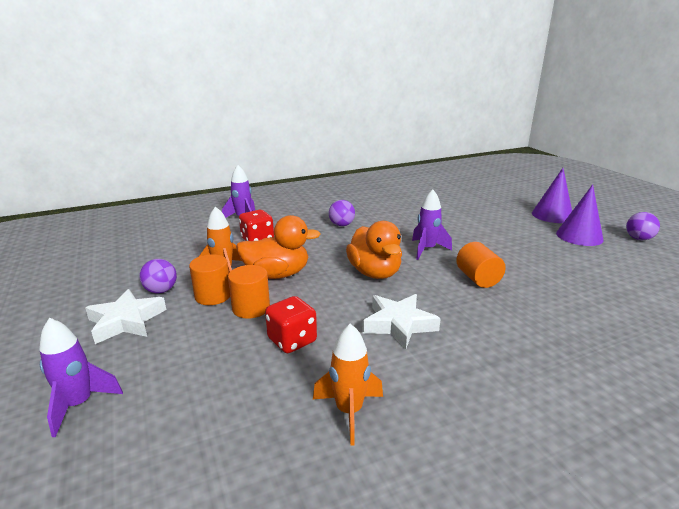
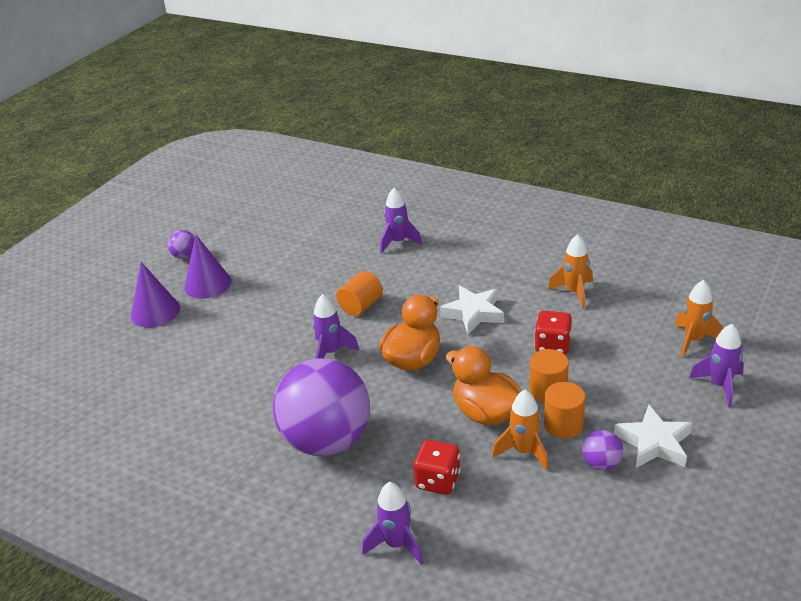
camera: 125 degrees left, 10 degrees up
purple ball [329,200,355,226] -> purple ball [273,358,370,456], size x2.49
none -> purple rocket [380,188,422,254]
none -> orange rocket [675,280,724,357]

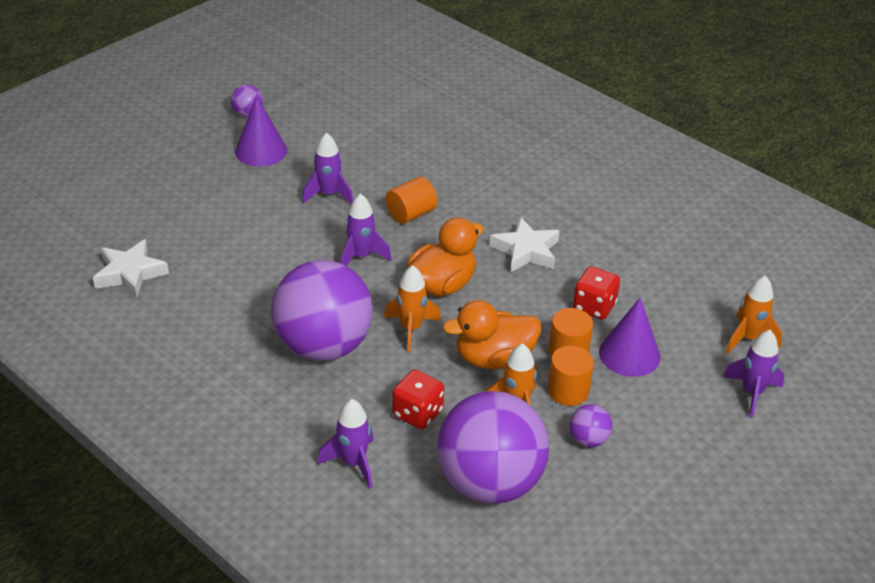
camera: 10 degrees right, 5 degrees up
purple cone [131,262,180,327] -> purple cone moved to [599,298,660,377]
purple rocket [380,188,422,254] -> purple rocket moved to [302,133,353,204]
orange duck [446,346,521,425] -> orange duck turned 75 degrees counterclockwise [443,300,541,369]
orange rocket [548,234,593,309] -> orange rocket moved to [384,265,441,352]
white star [614,405,692,468] -> white star moved to [93,239,169,298]
none -> purple ball [437,391,549,504]

